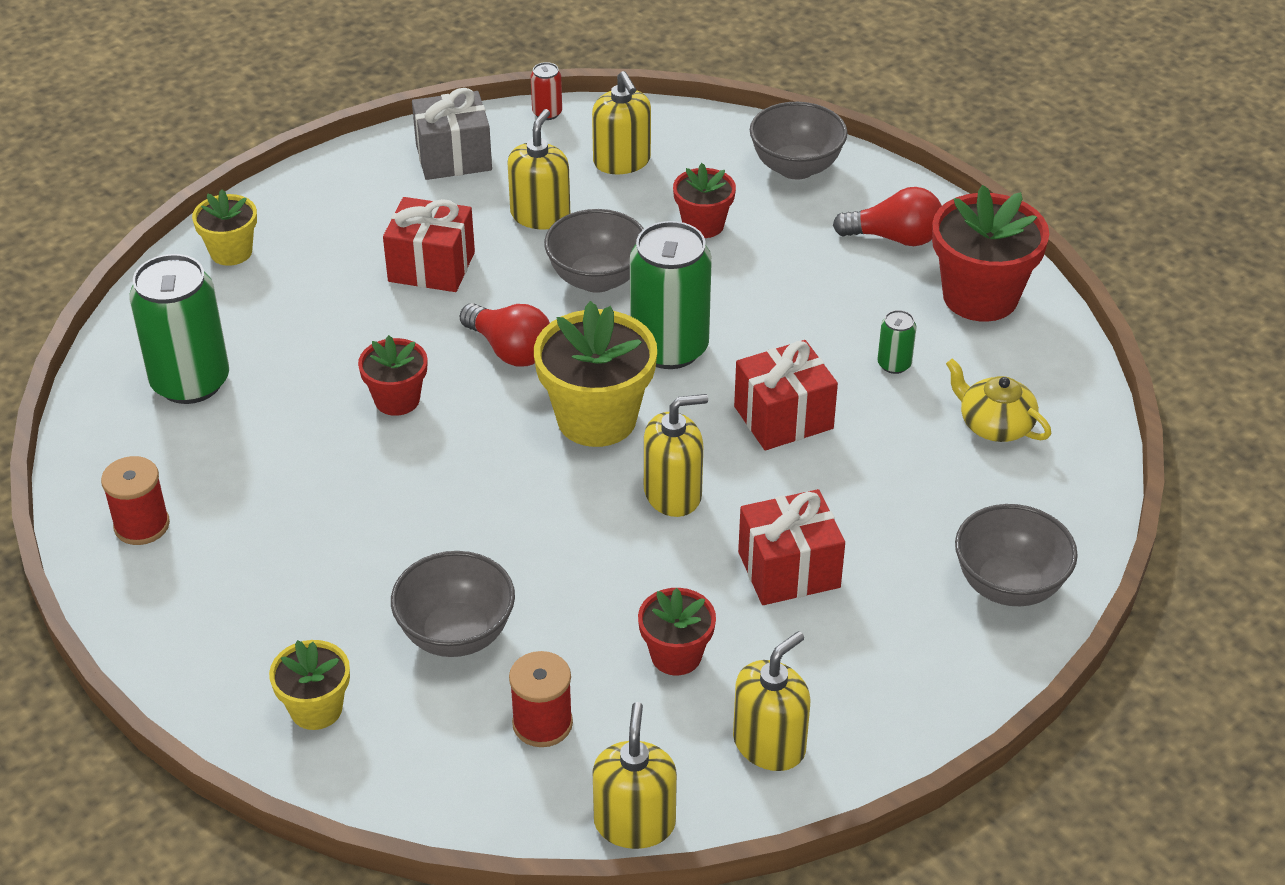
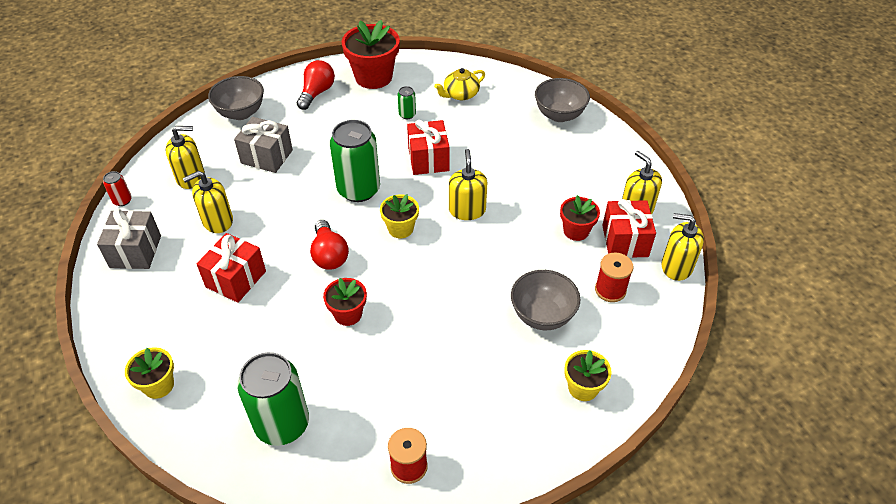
camera: 75 degrees left, 5 degrees up
red light bulb [460,303,550,367] -> red light bulb turned 105 degrees clockwise [310,220,349,270]
yellow soap dispenser [507,109,570,229] -> yellow soap dispenser turned 60 degrees counterclockwise [183,171,233,233]
yellow flower pot [534,301,657,447] -> yellow flower pot [380,194,419,238], size x0.57
grey bowl [544,209,644,293] -> none
red flower pot [673,163,736,238] -> grey gift [234,117,293,173]
red gift [738,489,845,605] -> red gift moved to [602,199,656,258]

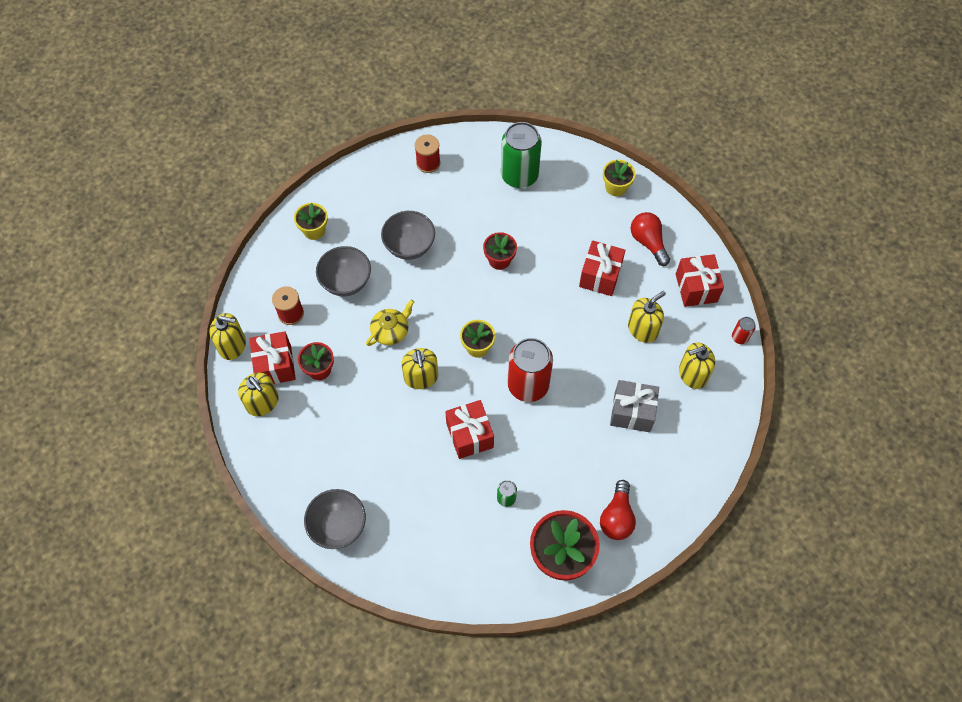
camera: 170 degrees right, 15 degrees up
grey gift [97,209,161,269] -> red gift [676,254,724,307]
grey bowl [208,76,264,120] -> grey bowl moved to [381,211,435,260]
red light bulb [310,220,349,270] -> red light bulb moved to [631,212,670,266]
green can [330,120,380,202] -> red can [507,338,553,402]
yellow teapot [434,68,485,100] -> yellow teapot moved to [366,300,414,346]

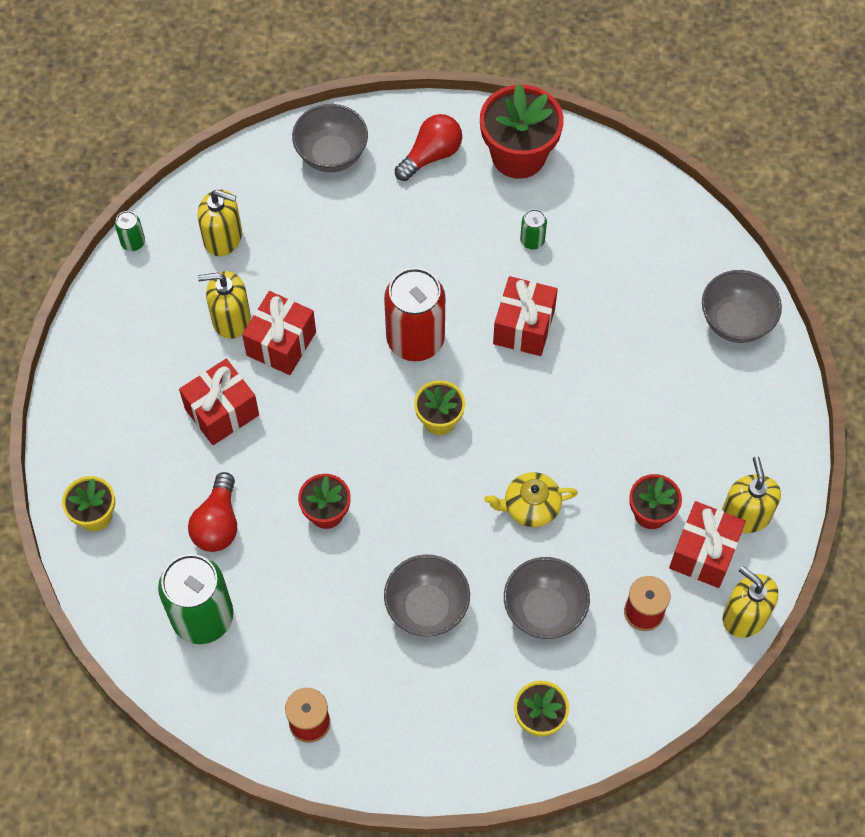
camera: 145 degrees left, 0 degrees up
yellow soap dispenser [401,348,438,389] -> none
grey gift [610,380,659,432] -> none
red light bulb [631,212,670,266] -> red light bulb moved to [188,472,237,552]
red gift [676,254,724,307] -> red gift moved to [242,291,316,375]
red can [732,317,756,344] -> green can [115,211,145,251]
none -> grey bowl [292,104,368,172]

